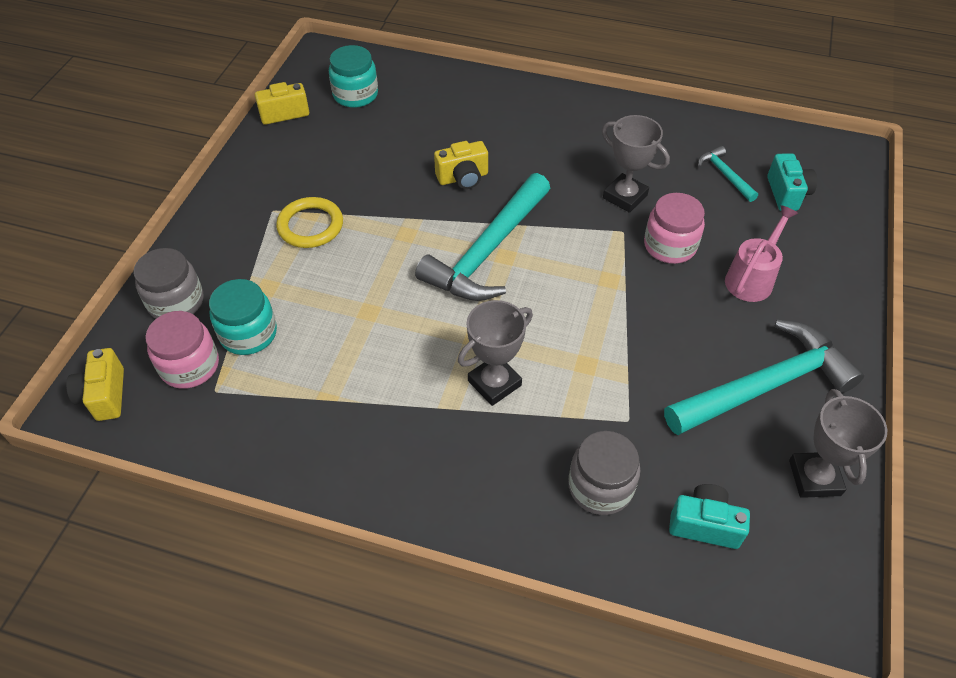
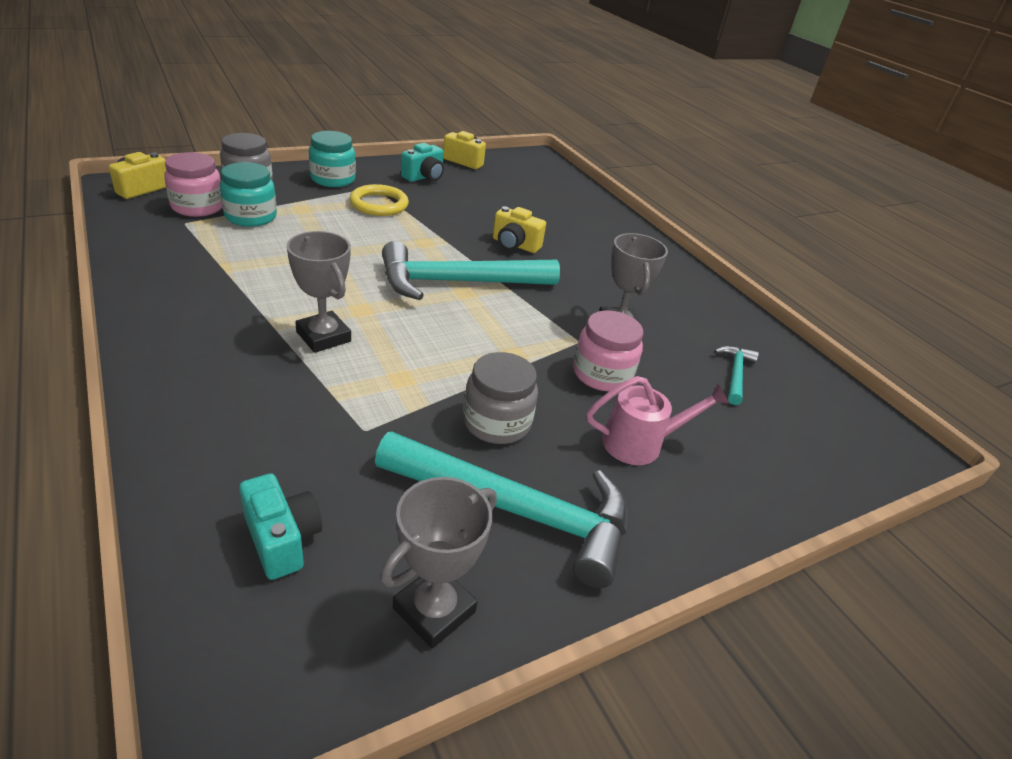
camera: 40 degrees right, 15 degrees down
turquoise jar [329,45,378,108] -> turquoise jar moved to [309,131,356,187]
grey trophy [458,300,533,406] -> grey trophy turned 45 degrees clockwise [287,231,351,353]
grey jar [568,431,640,515] -> grey jar moved to [463,352,538,444]
turquoise camera [767,153,817,211] -> turquoise camera moved to [401,143,444,182]

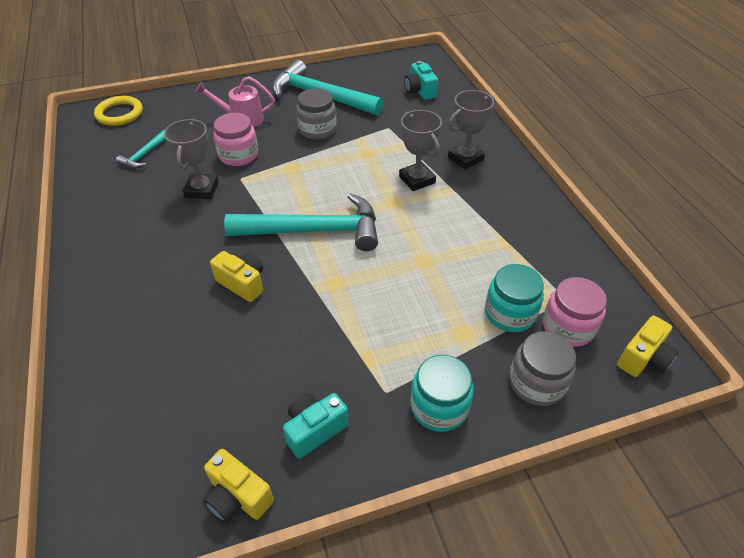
camera: 165 degrees left, 10 degrees up
yellow ring [349,184,409,216] -> yellow ring moved to [94,96,143,126]
grey trophy [380,477,497,649] -> grey trophy moved to [448,90,496,170]

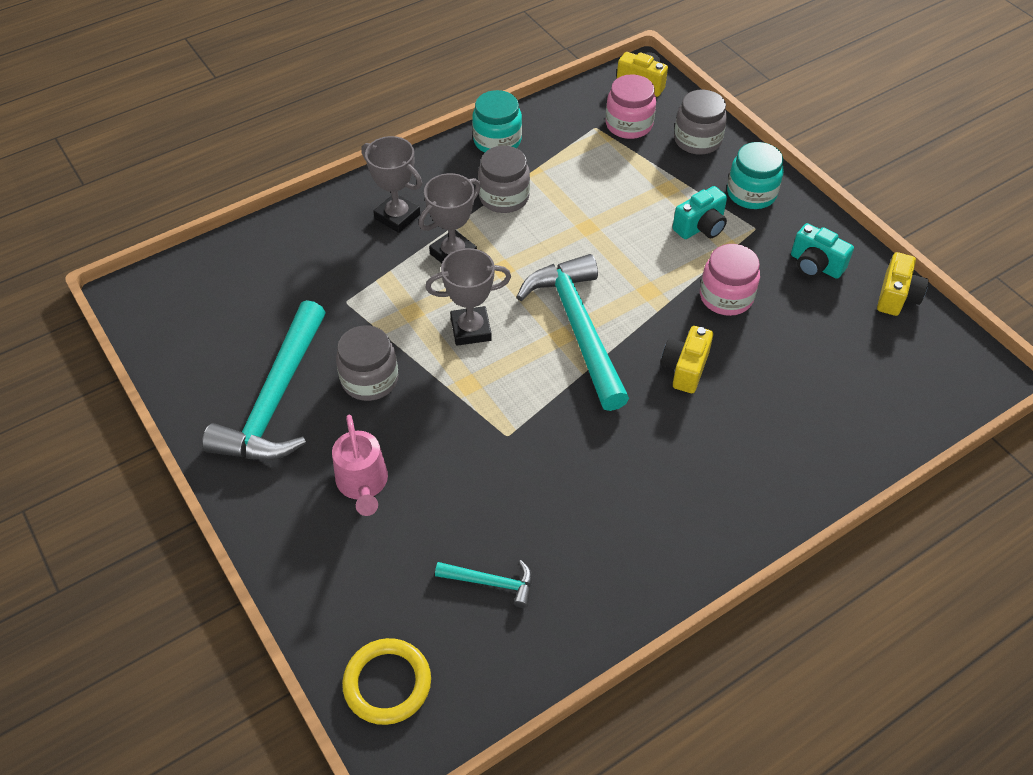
camera: 105 degrees left, 5 degrees up
grey trophy [164,119,219,199] -> grey trophy moved to [425,248,511,346]
pink jar [213,113,258,166] -> pink jar moved to [700,244,760,316]
turquoise camera [404,61,438,100] -> turquoise camera moved to [673,186,727,239]
turquoise jar [485,264,544,332] -> turquoise jar moved to [472,90,522,153]
none -> grey jar [478,146,530,213]

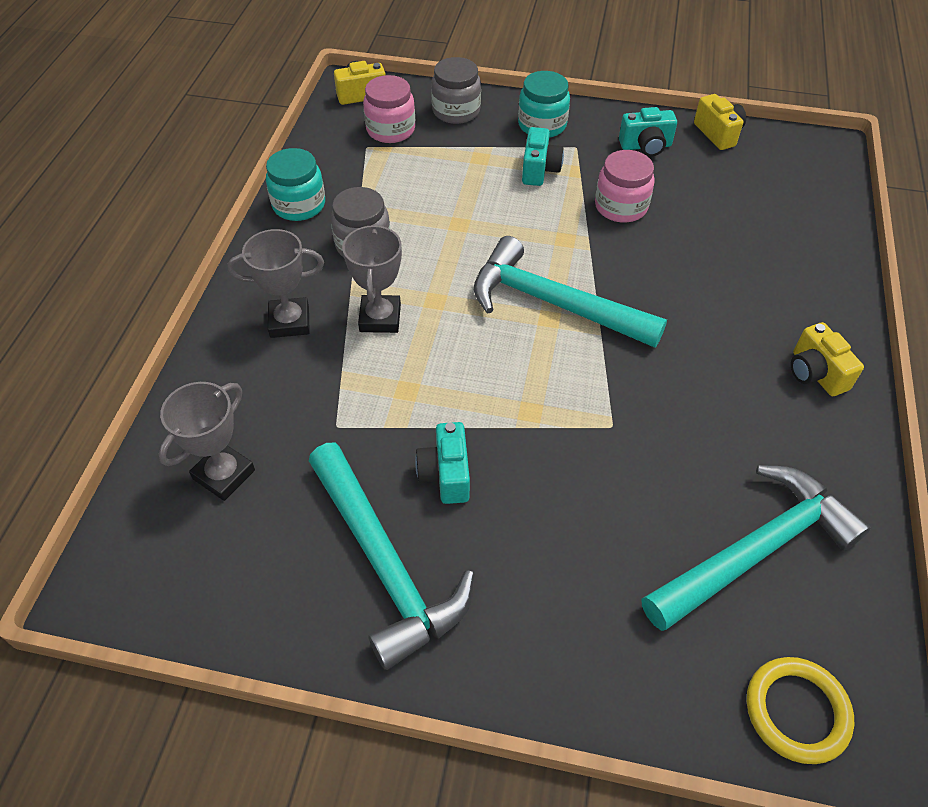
camera: 45 degrees left, 0 degrees up
pink watering can [332,414,388,516] -> none
grey jar [336,325,398,401] -> turquoise camera [415,422,470,504]
grey trophy [425,248,511,346] -> grey trophy moved to [159,382,255,501]
turquoise hammer [435,560,532,608] -> turquoise hammer [641,465,871,631], size x2.19
yellow camera [661,326,713,393] -> yellow camera moved to [791,322,864,396]

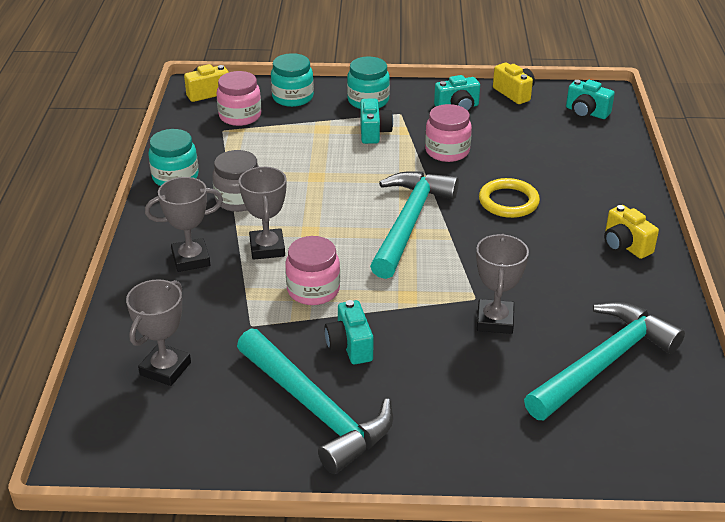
camera: 10 degrees left, 15 degrees down
grey jar [431,57,481,124] -> turquoise jar [271,53,314,107]
turquoise hammer [474,236,667,348] -> turquoise hammer turned 90 degrees clockwise [370,171,459,279]
yellow ring [747,657,854,764] -> yellow ring moved to [479,178,540,218]
none -> pink jar [285,236,340,305]
none -> grey trophy [476,234,529,334]
none -> turquoise camera [566,80,615,119]

